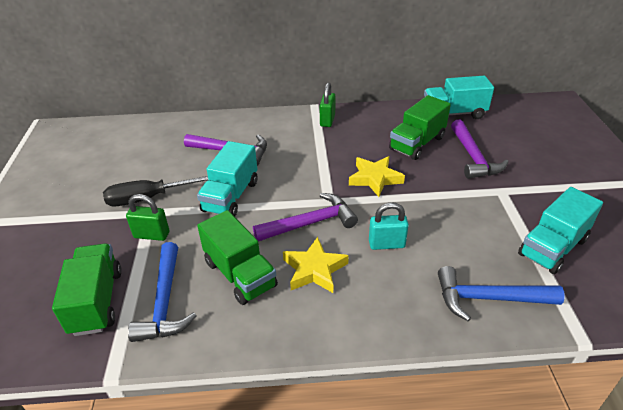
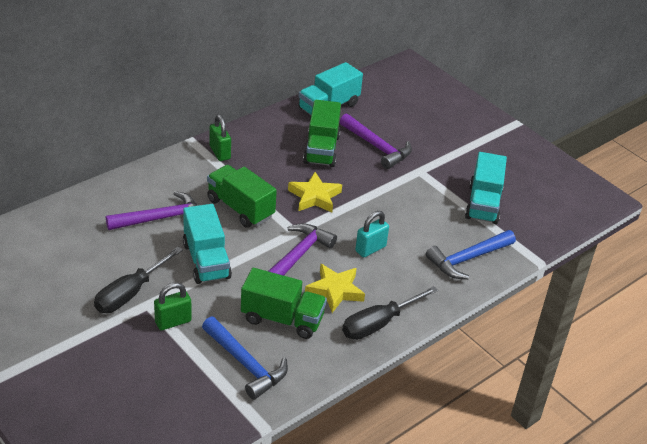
camera: 40 degrees left, 0 degrees up
green truck [52,244,122,336] -> green truck moved to [207,165,277,228]
none -> black screwdriver [342,286,438,340]

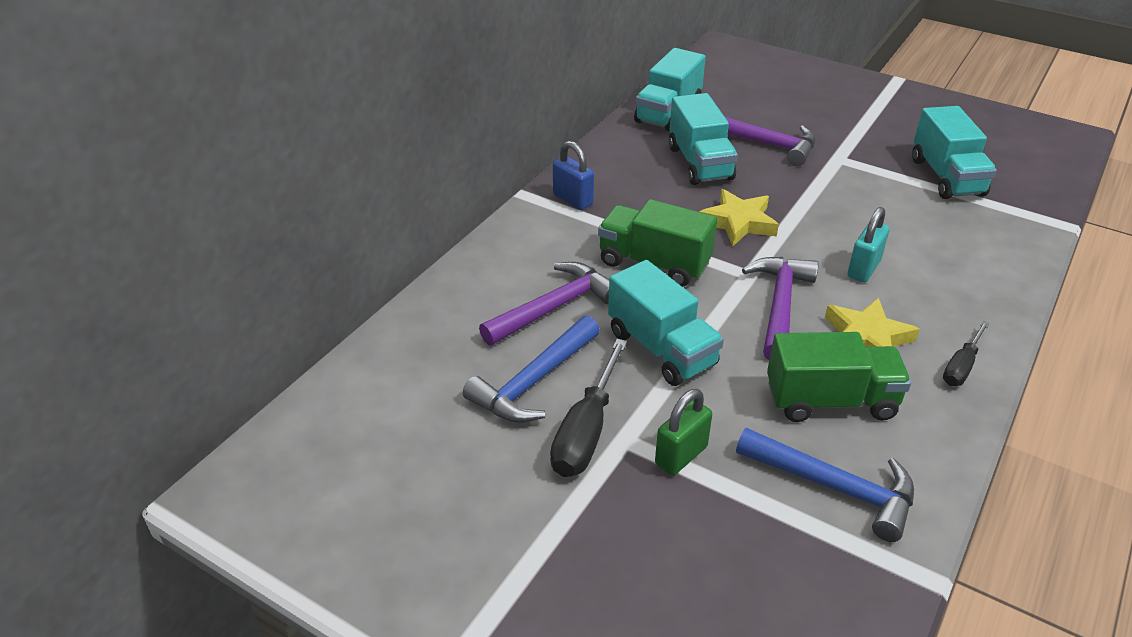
camera: 15 degrees left, 0 degrees up
green padlock [210,114,231,161] -> blue padlock [553,141,594,210]
green truck [303,100,341,167] -> turquoise truck [669,93,738,185]
black screwdriver [342,286,438,340] -> black screwdriver [943,321,990,386], size x0.60
blue hammer [425,230,516,279] -> blue hammer moved to [463,315,600,423]

